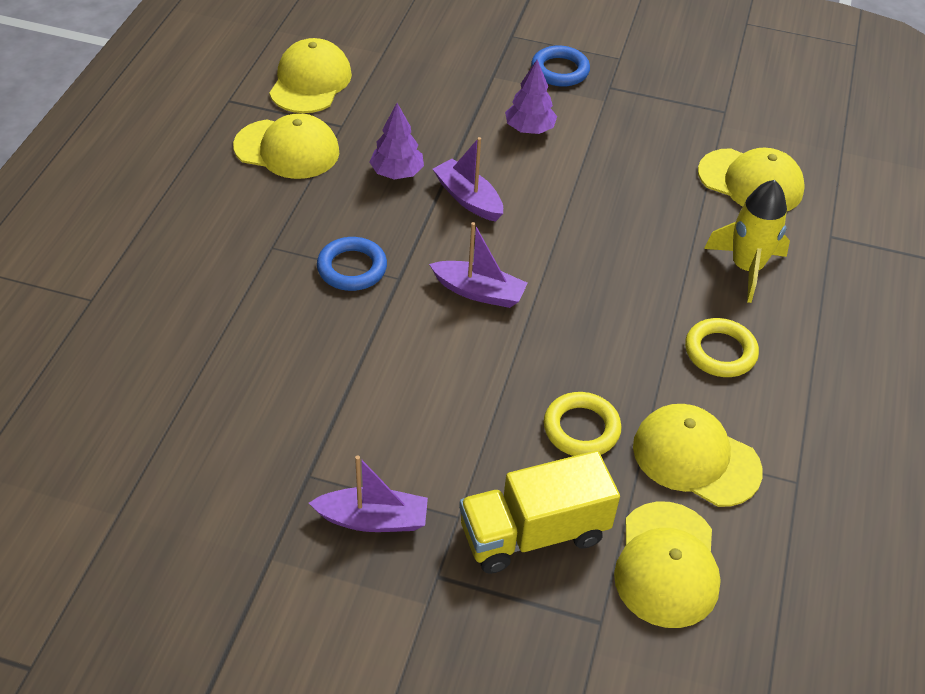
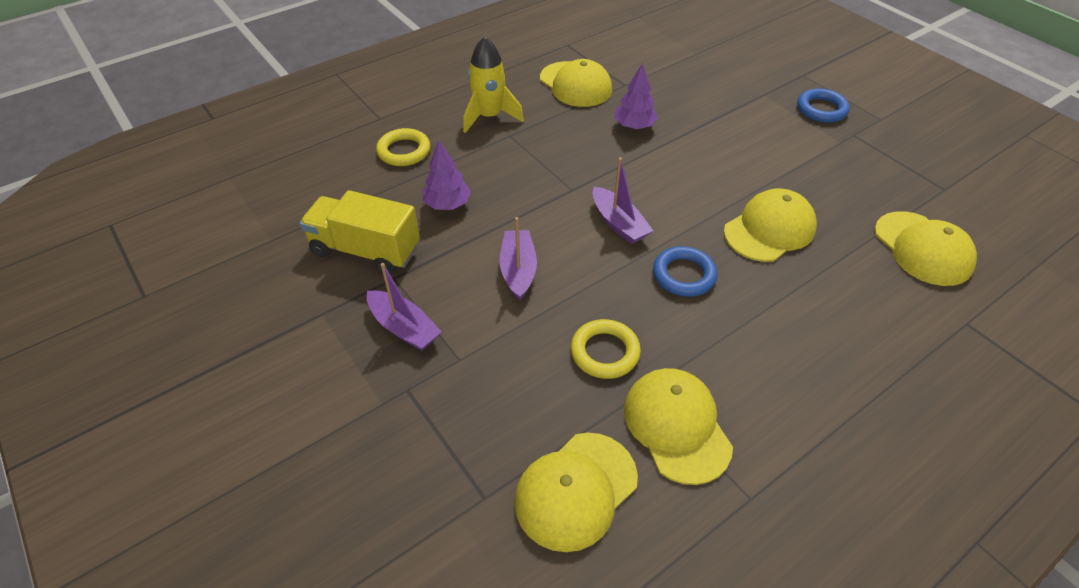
camera: 40 degrees right, 0 degrees up
yellow cap [269,38,352,113] -> yellow cap moved to [724,188,817,262]
blue ring [317,237,387,291] -> blue ring moved to [653,246,717,297]
purple boat [433,137,503,222] -> purple boat moved to [499,217,537,301]
yellow truck [459,451,620,574] -> yellow truck moved to [299,190,420,274]
purple tree [505,60,557,134] -> purple tree moved to [422,141,471,210]
yellow ring [685,318,759,377] -> yellow ring moved to [376,128,430,166]
yellow rocket [704,180,790,303] -> yellow rocket moved to [463,36,524,133]

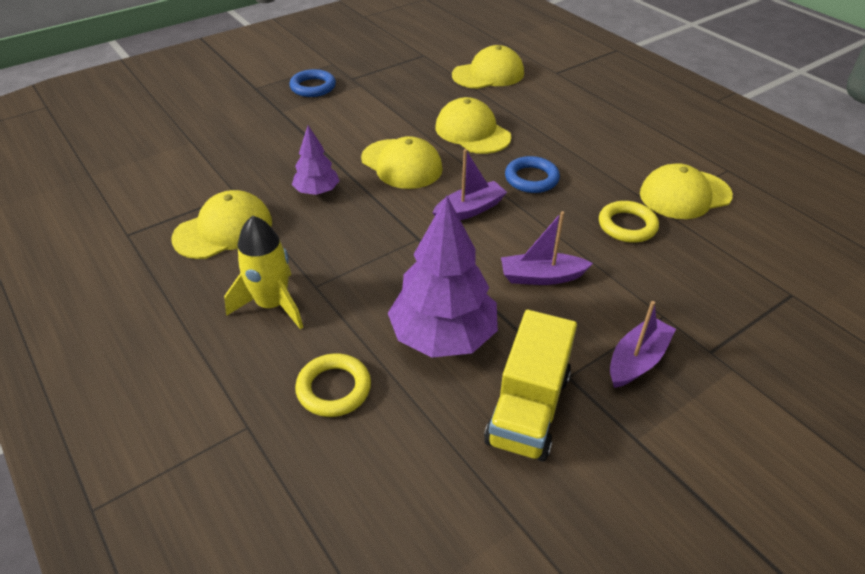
camera: 90 degrees left, 5 degrees down
purple tree [422,141,471,210] -> purple tree [388,196,498,358], size x1.84
yellow cap [514,433,638,552] -> yellow cap moved to [361,136,443,189]

